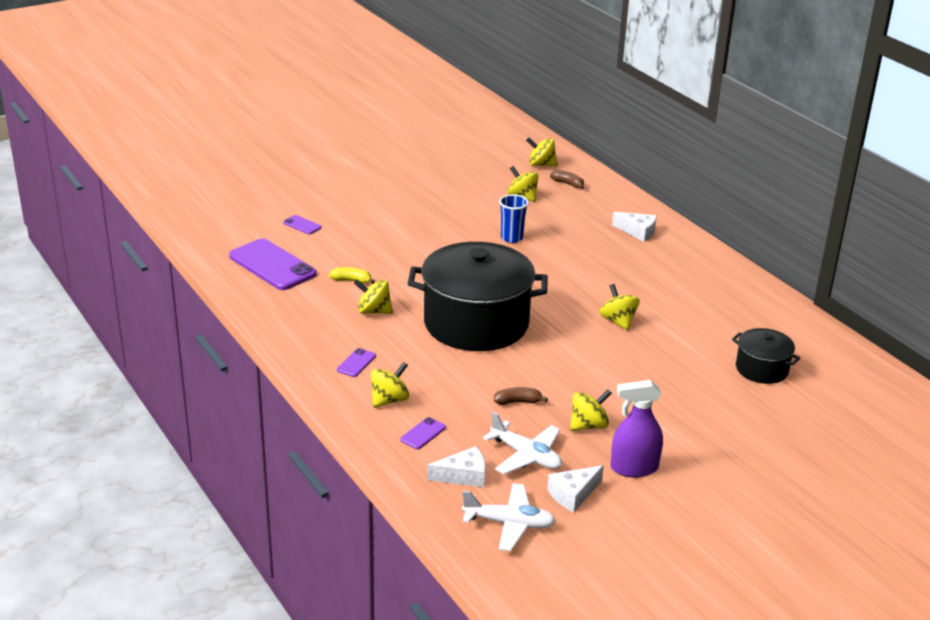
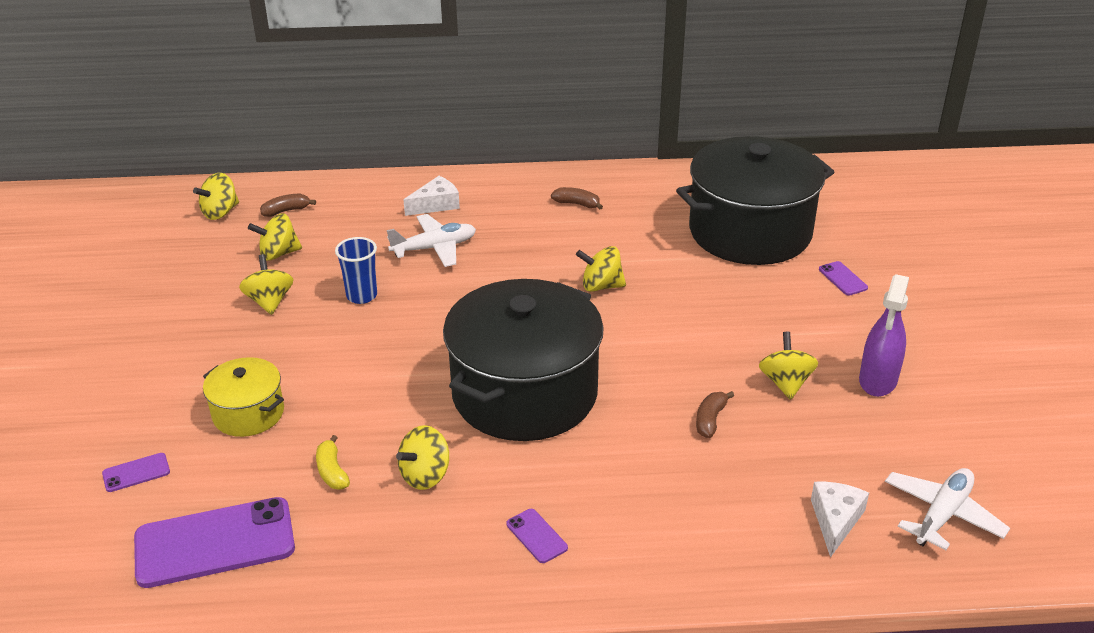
camera: 60 degrees left, 5 degrees up
yellow banana [329,267,375,284] -> yellow banana turned 60 degrees counterclockwise [316,435,350,490]
yellow spinning top [371,362,409,408] -> yellow spinning top moved to [239,254,294,315]
purple phone [400,417,446,449] -> purple phone moved to [819,261,868,296]
white plane [483,412,562,474] -> white plane moved to [387,214,476,267]
white cheese [547,465,604,512] -> none
black pot [732,328,800,384] -> black pot [676,136,834,265], size x2.09
none -> yellow pot [203,357,284,437]
none -> brown banana [551,187,603,209]

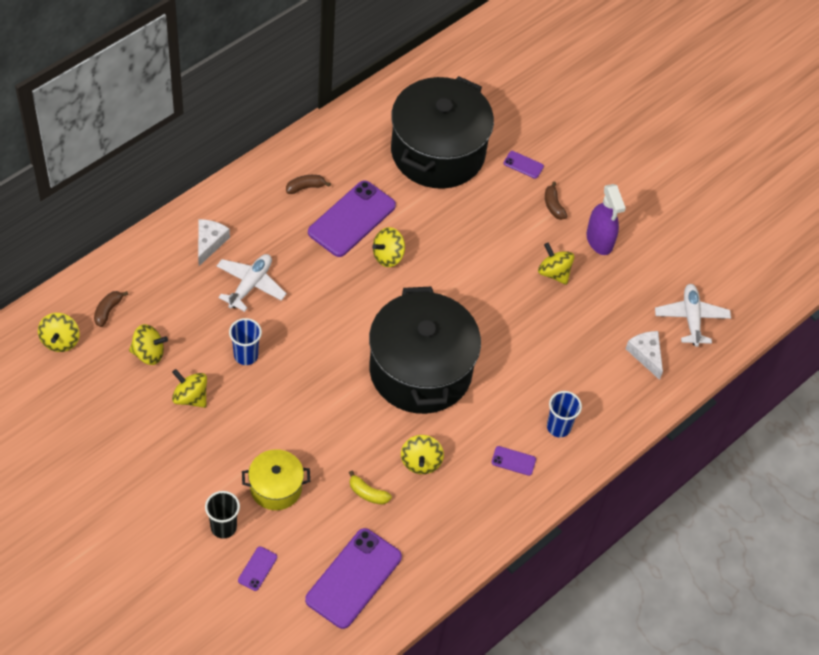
camera: 45 degrees left, 20 degrees up
yellow spinning top [248,213,302,261] -> yellow spinning top turned 120 degrees counterclockwise [129,324,168,365]
brown banana [696,391,734,438] -> brown banana moved to [545,182,567,220]
none -> black cup [205,491,240,539]
none -> purple phone [308,180,396,257]
none -> blue cup [547,391,582,437]

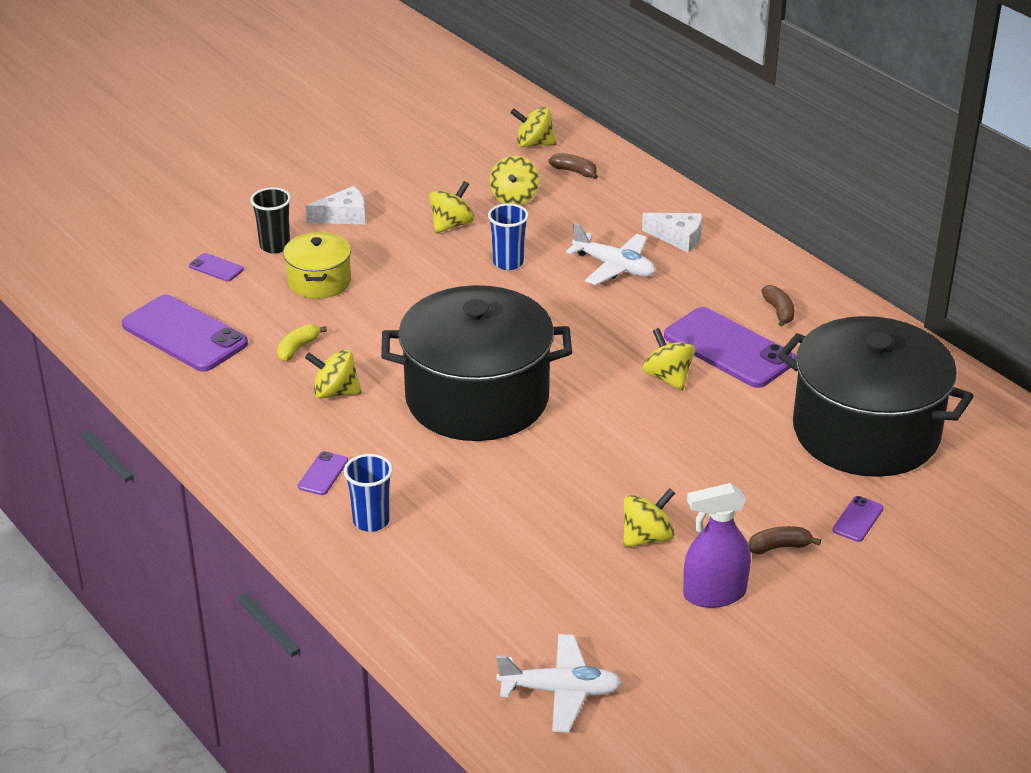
camera: 100 degrees right, 20 degrees down
white cheese [626,331,663,380] -> white cheese moved to [306,186,366,224]

